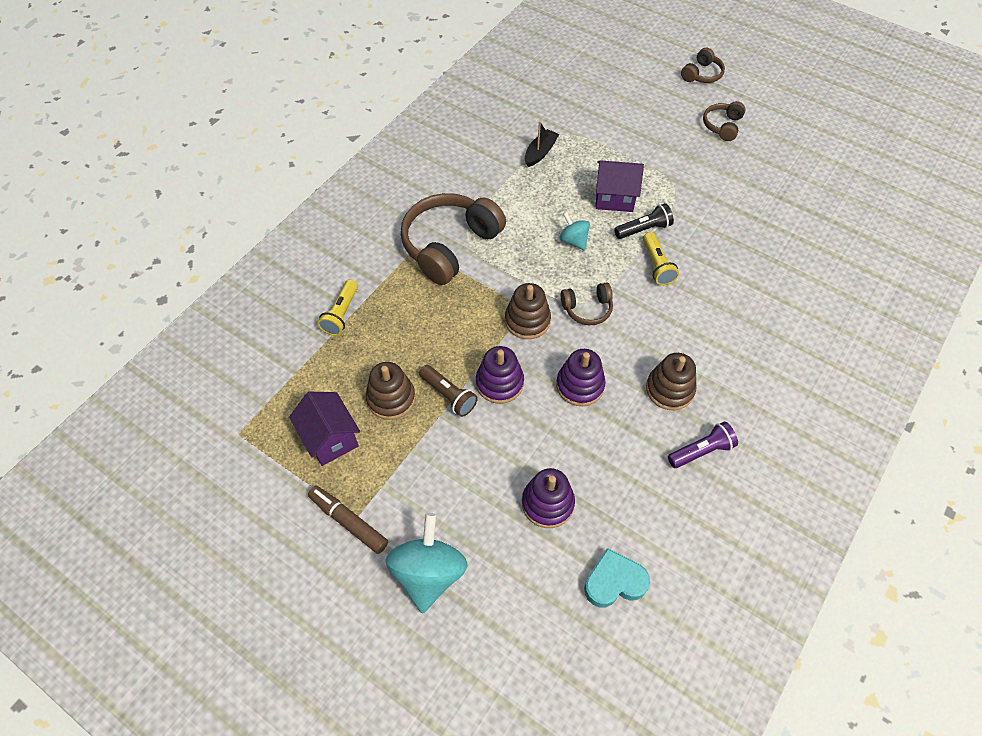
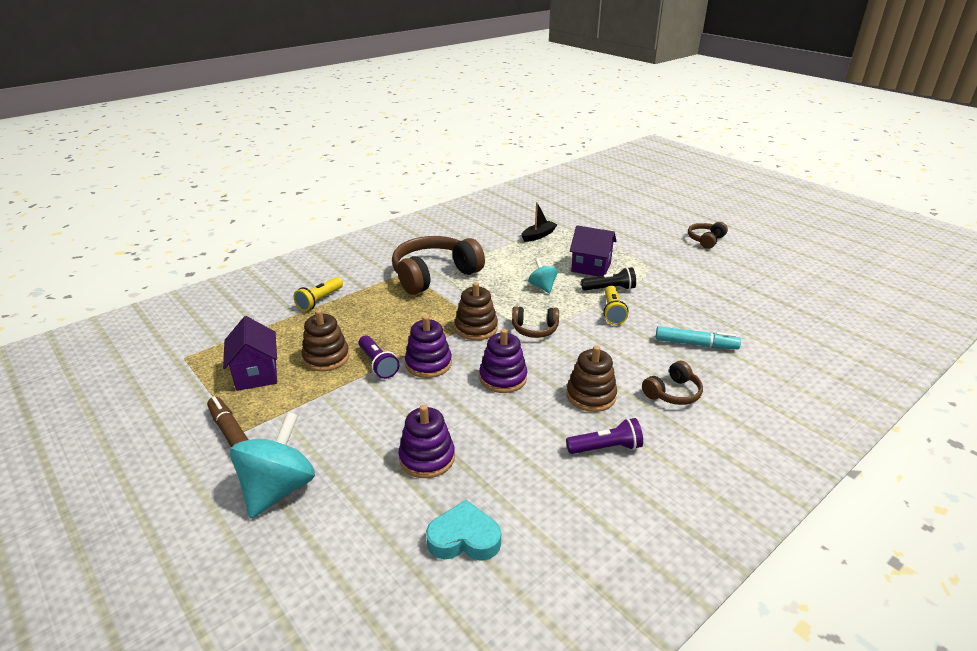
camera: 15 degrees right, 25 degrees down
brown flashlight [419,365,478,417] -> purple flashlight [359,336,399,379]
brown headphones [681,48,725,83] -> brown headphones moved to [642,361,703,405]
none -> turquoise marker [655,326,741,349]

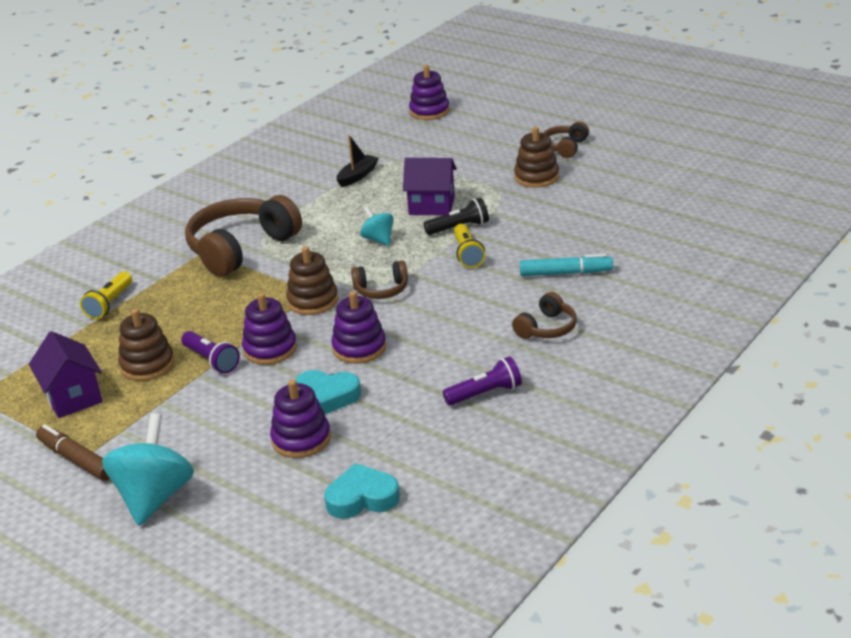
camera: 10 degrees left, 0 degrees up
brown stacking toy [567,345,617,412] -> brown stacking toy moved to [514,127,559,188]
none -> turquoise heart [295,370,361,414]
none -> purple stacking toy [409,65,450,120]

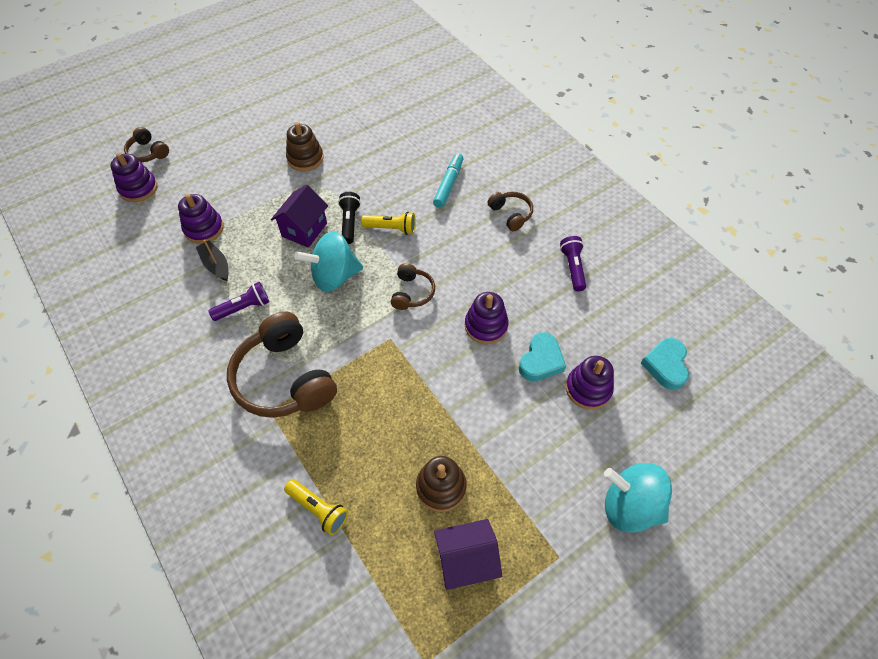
camera: 75 degrees left, 25 degrees up
brown marker [36,424,110,481] -> none
purple flashlight [181,331,240,374] -> purple flashlight moved to [208,282,269,321]
purple stacking toy [242,293,297,365] -> purple stacking toy moved to [178,194,224,244]
brown stacking toy [286,246,338,315] -> none
turquoise spinning top [360,206,394,246] -> turquoise spinning top [294,231,363,292], size x1.83
brown headphones [543,122,589,158] -> brown headphones moved to [124,127,169,162]

